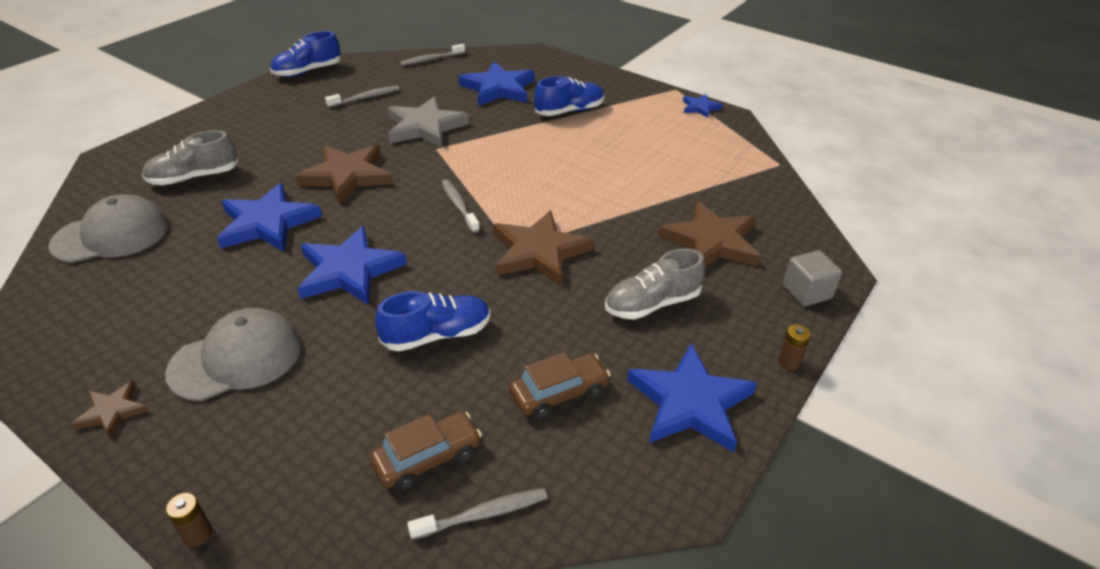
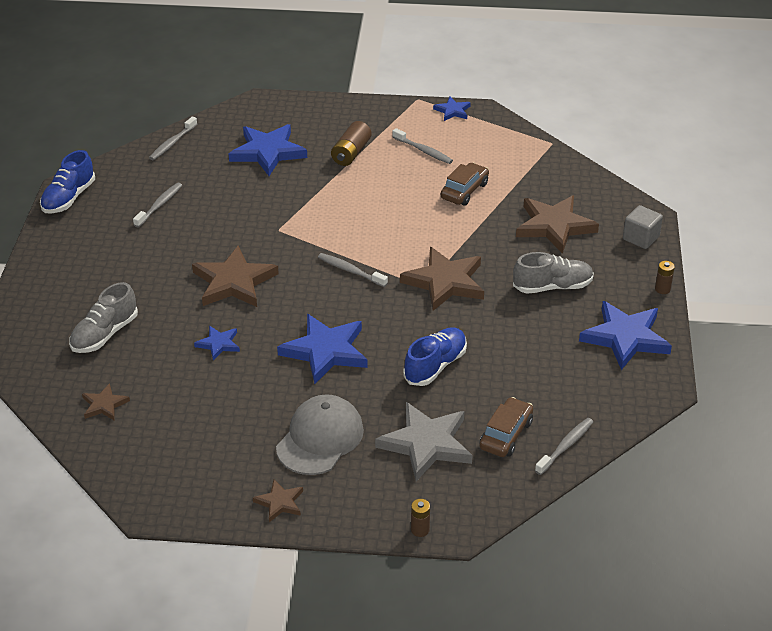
camera: 30 degrees left, 0 degrees up
grey cap [48,194,168,263] -> brown star [82,383,130,420]
blue star [217,183,322,252] -> blue star [194,326,240,361], size x0.51
grey star [388,96,469,148] -> grey star moved to [375,402,473,481]
brown car [509,352,610,419] -> brown car moved to [441,163,489,205]
blue shoe [534,76,604,116] -> brown battery [331,121,372,166]
grey shoe [605,248,705,319] -> grey shoe turned 135 degrees counterclockwise [513,252,594,294]
none -> grey toothbrush [392,128,453,164]

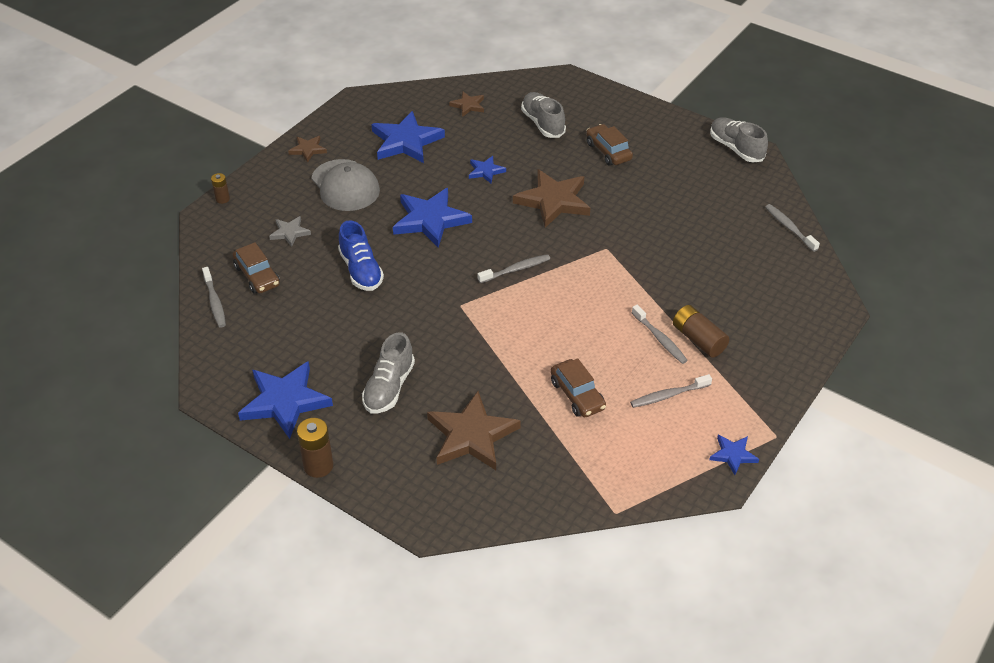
camera: 120 degrees right, 5 degrees up
blue shoe [40,150,95,214] -> grey shoe [710,117,768,163]
grey toothbrush [133,183,182,228] -> grey toothbrush moved to [632,305,688,364]
blue star [229,124,307,176] -> blue star moved to [371,111,445,163]
grey star [375,402,473,481] -> grey star [269,216,311,247], size x0.51
brown star [400,247,484,311] -> none
grey cube [623,205,663,249] -> none
brown battery [655,261,675,294] -> brown battery [297,418,333,478], size x1.71
none -> brown car [586,124,633,166]

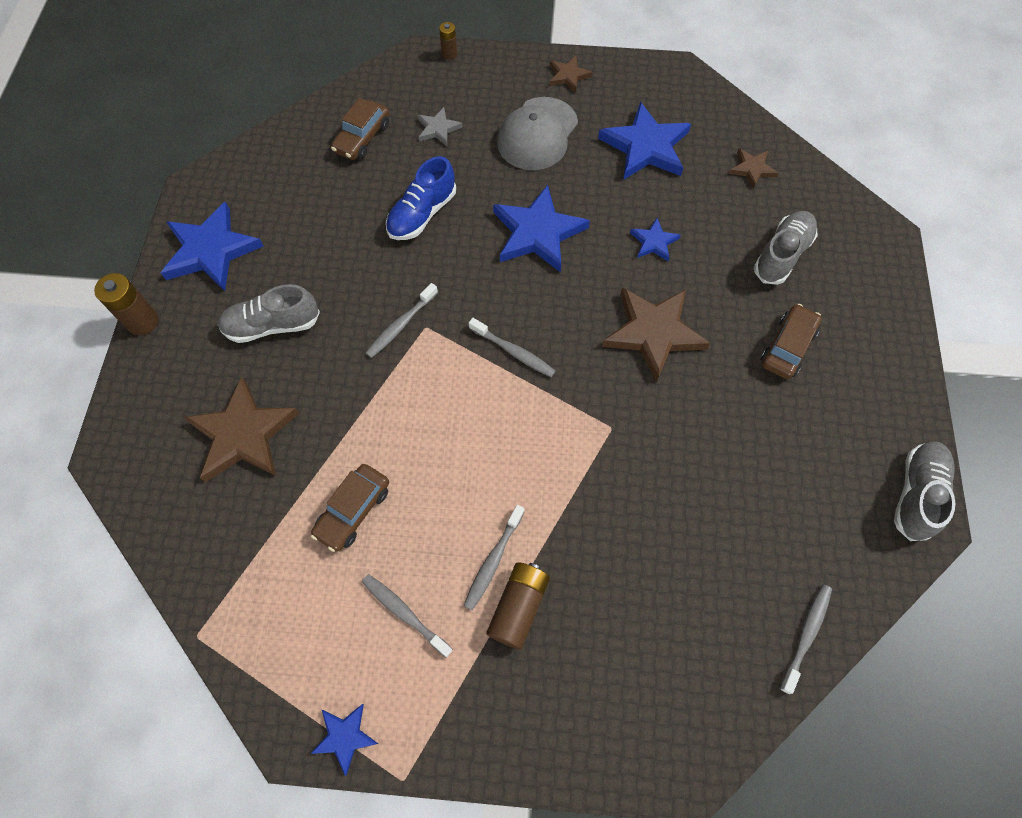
camera: 60 degrees right, 20 degrees up
grey toothbrush [202,267,226,328] -> grey toothbrush moved to [366,283,438,358]

